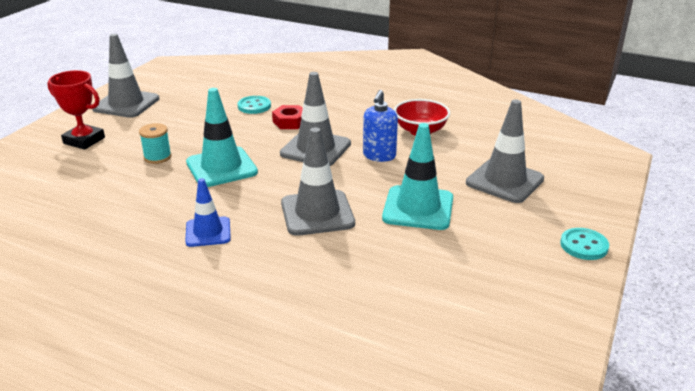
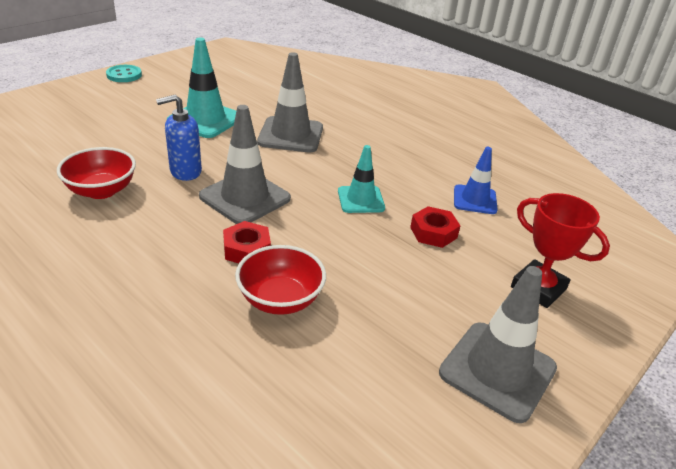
camera: 165 degrees left, 5 degrees up
turquoise spool [139,123,172,164] -> red nut [410,206,460,248]
blue traffic cone [185,178,231,247] -> blue traffic cone moved to [454,147,498,214]
turquoise traffic cone [186,88,258,187] -> turquoise traffic cone [338,145,385,213], size x0.63
turquoise button [238,96,271,114] -> red bowl [235,245,326,315]
blue soap dispenser [363,90,398,162] -> blue soap dispenser turned 150 degrees counterclockwise [156,95,202,181]
grey traffic cone [466,99,544,203] -> none

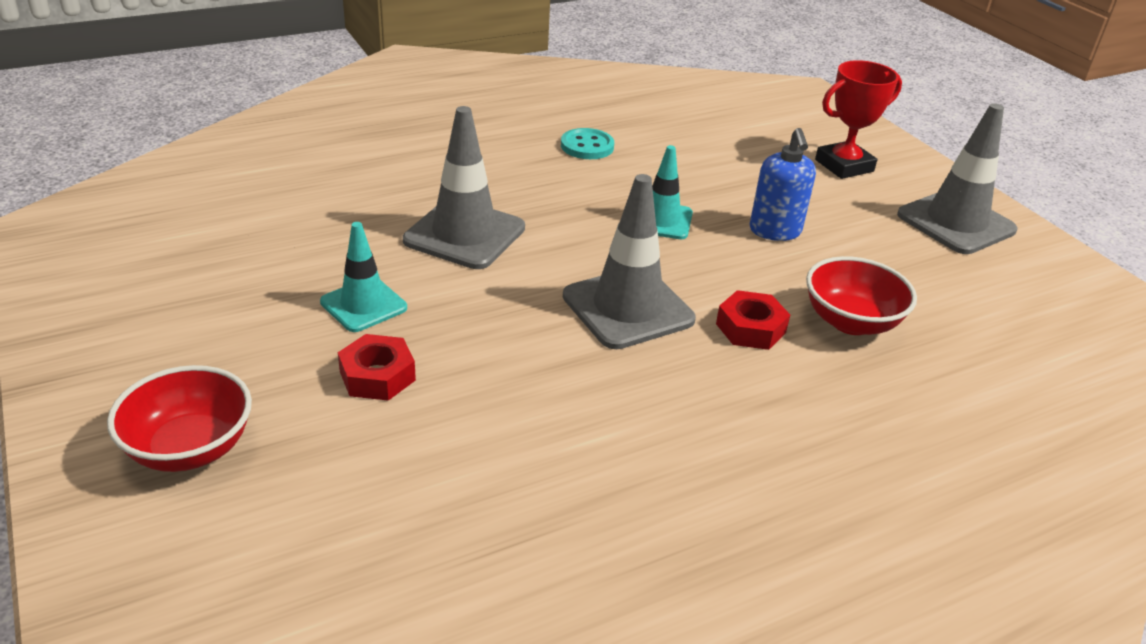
camera: 70 degrees left, 0 degrees up
red bowl [57,147,136,199] -> red bowl moved to [107,365,252,472]
turquoise button [106,65,142,82] -> turquoise button moved to [561,128,614,159]
blue soap dispenser [156,95,202,181] -> blue soap dispenser moved to [750,128,816,241]
turquoise traffic cone [167,38,236,138] -> turquoise traffic cone [320,222,407,332], size x0.63
red nut [410,206,460,248] -> red nut moved to [338,334,416,401]
blue traffic cone [454,147,498,214] -> none

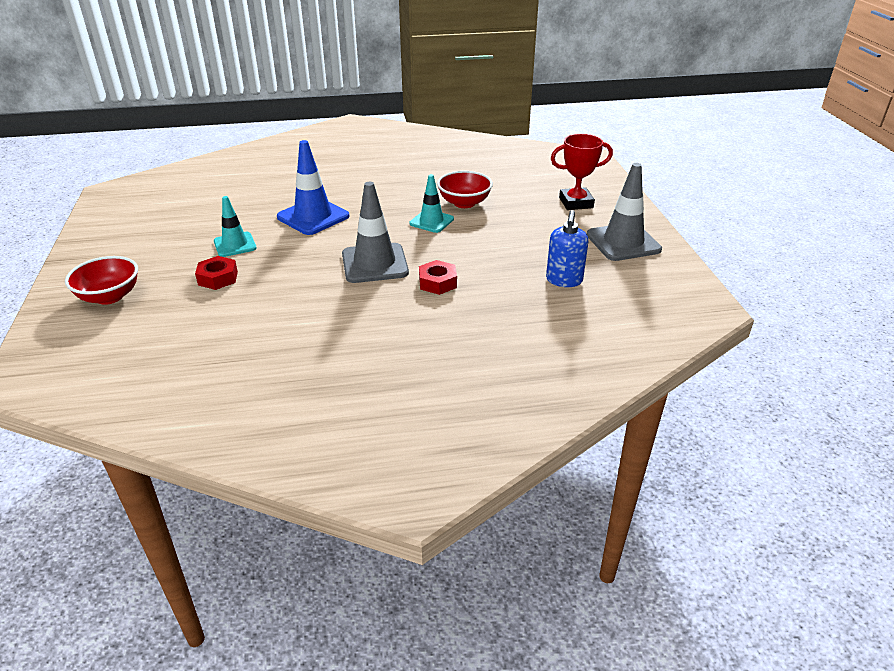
camera: 20 degrees right, 0 degrees up
grey traffic cone [403,106,525,269] -> blue traffic cone [277,140,350,235]
turquoise button [561,128,614,159] -> none
blue soap dispenser [750,128,816,241] -> blue soap dispenser moved to [546,210,588,287]
red bowl [806,256,917,335] -> red bowl moved to [437,171,493,208]

